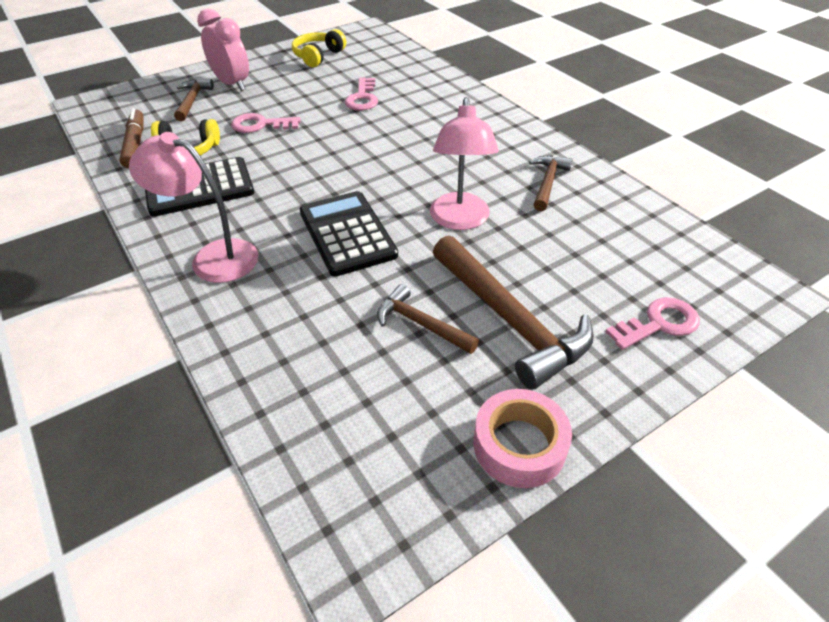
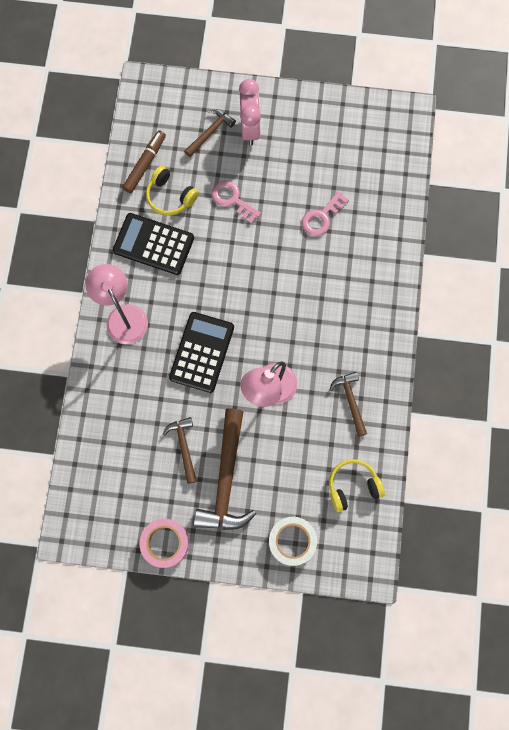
camera: 40 degrees right, 30 degrees up
yellow headphones [292,29,346,67] -> yellow headphones moved to [329,459,385,512]
brown hammer [529,156,572,211] -> brown hammer turned 75 degrees counterclockwise [329,372,367,437]
pink key [605,297,700,350] -> white tape [269,517,317,566]

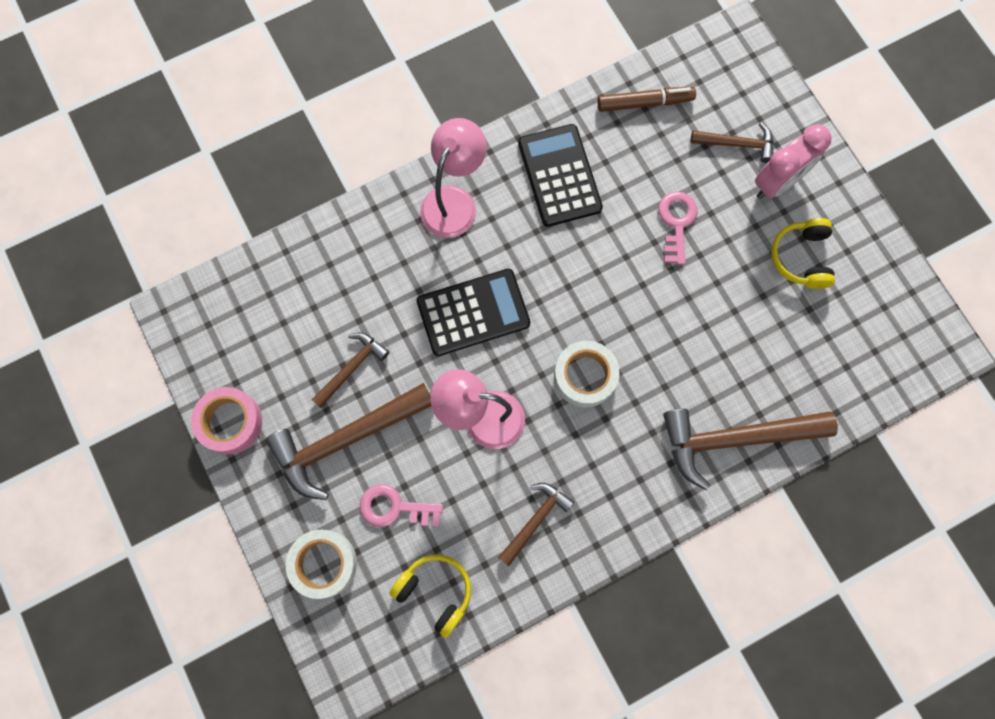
camera: 55 degrees right, 0 degrees up
yellow headphones [146,166,199,216] -> yellow headphones moved to [771,218,835,289]
pink key [302,191,349,236] -> pink key moved to [360,484,443,527]
none -> white tape [554,341,620,407]
none -> brown hammer [663,409,838,490]

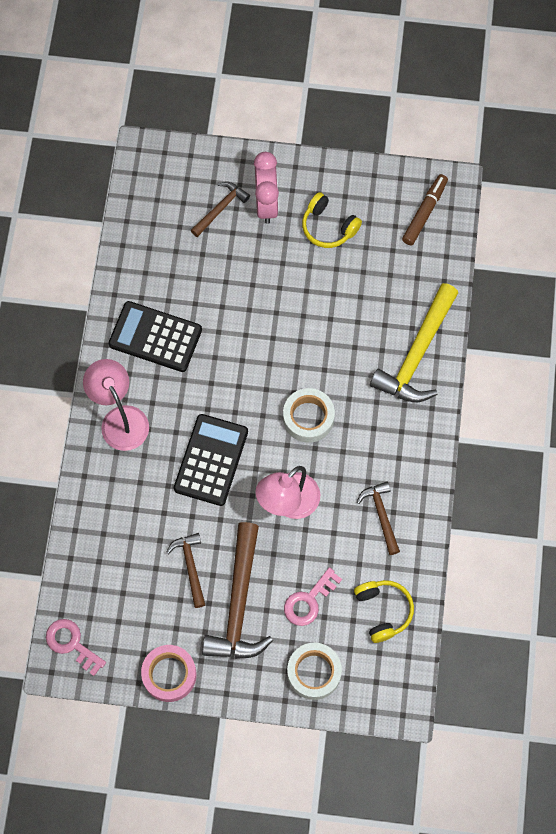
camera: 55 degrees left, 5 degrees down
yellow headphones [389,555,471,638] -> yellow headphones turned 90 degrees clockwise [354,580,414,643]
brown marker [598,87,696,112] -> brown marker moved to [402,174,448,245]
pink key [658,192,698,265] -> pink key moved to [46,619,106,676]
brown hammer [663,409,838,490] -> yellow hammer [370,283,458,402]

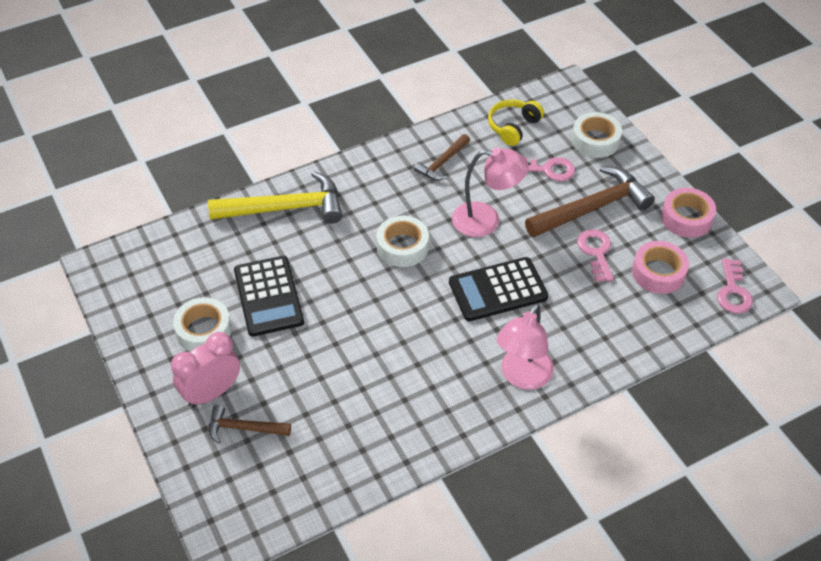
camera: 125 degrees left, 20 degrees down
black calculator [109,301,202,372] -> black calculator moved to [234,256,304,337]
brown hammer [166,533,205,608] -> pink key [577,229,614,282]
yellow headphones [302,192,362,248] -> white tape [173,297,232,352]
brown marker [402,174,448,245] -> none
none -> pink tape [632,241,689,294]

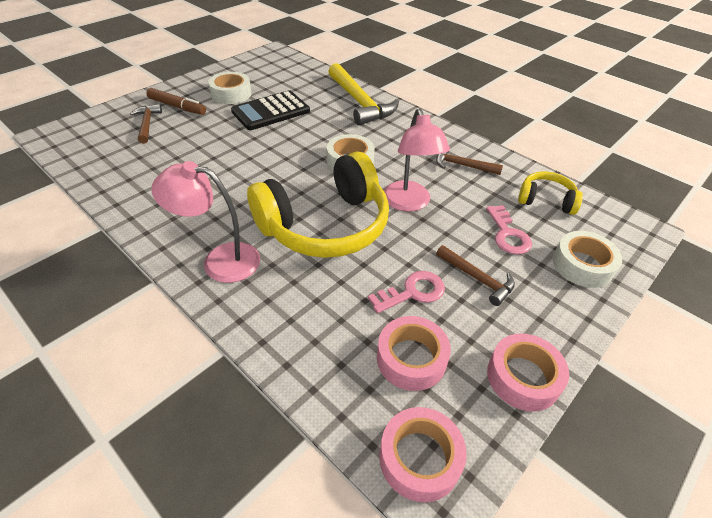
camera: 70 degrees right, 5 degrees down
pink clock [171,332,240,407] -> brown marker [146,88,206,115]
black calculator [449,257,548,321] -> yellow headphones [247,151,389,258]
brown hammer [525,166,655,237] -> brown hammer [436,245,515,306], size x0.54
pink key [717,259,753,314] -> pink tape [379,407,467,502]

